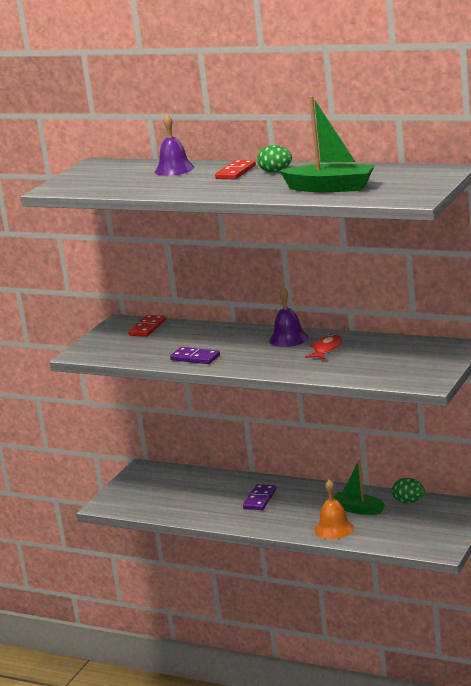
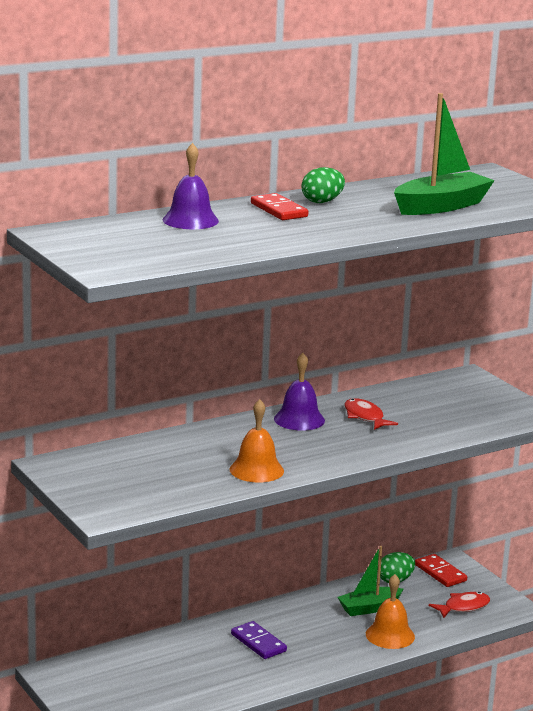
camera: 60 degrees left, 0 degrees up
red domino [128,315,166,337] -> red domino moved to [415,554,467,587]
purple domino [170,347,220,364] -> orange bell [230,399,284,482]
none -> red fish [429,592,490,618]

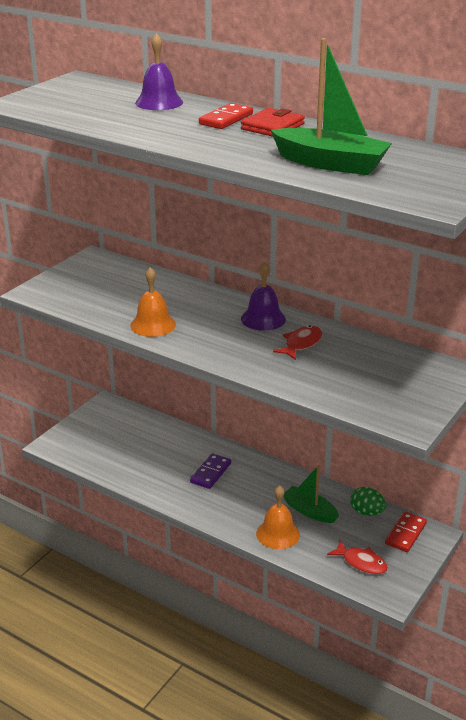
camera: 65 degrees right, 10 degrees up
green egg [301,167,345,203] -> red wallet [241,108,305,137]

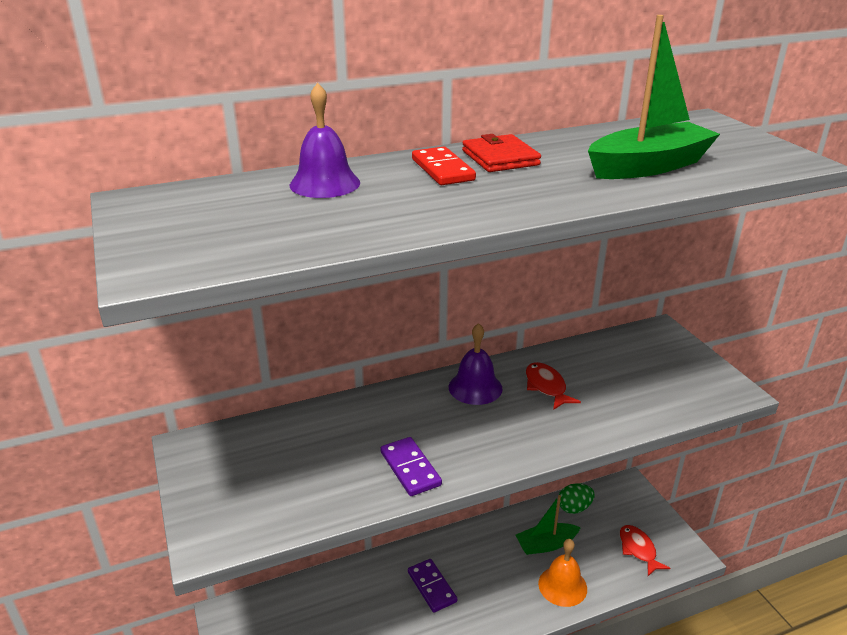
camera: 55 degrees left, 0 degrees up
orange bell [130,267,176,337] -> purple domino [381,437,442,496]
red fish [327,540,388,575] -> red fish turned 90 degrees counterclockwise [620,525,671,576]
red domino [385,512,427,552] -> none

